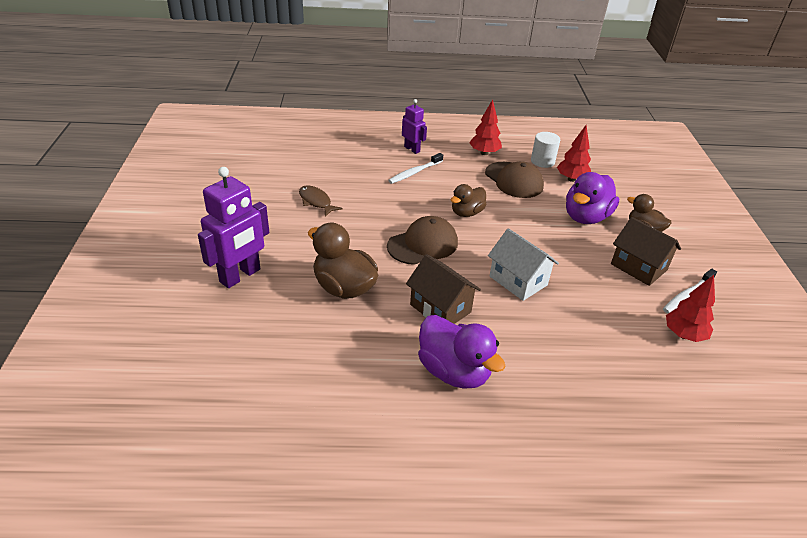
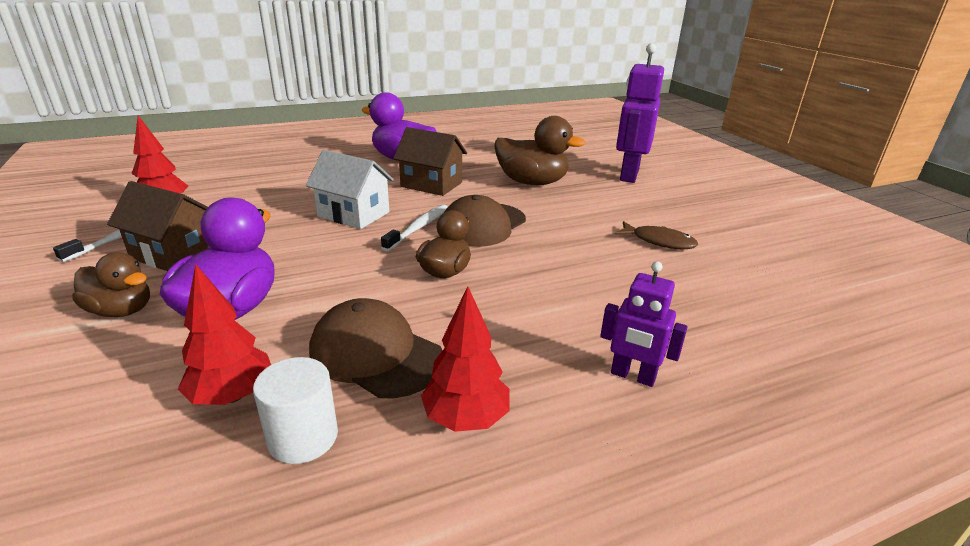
camera: 160 degrees right, 10 degrees down
white toothbrush [388,153,443,184] -> white toothbrush moved to [381,205,448,251]

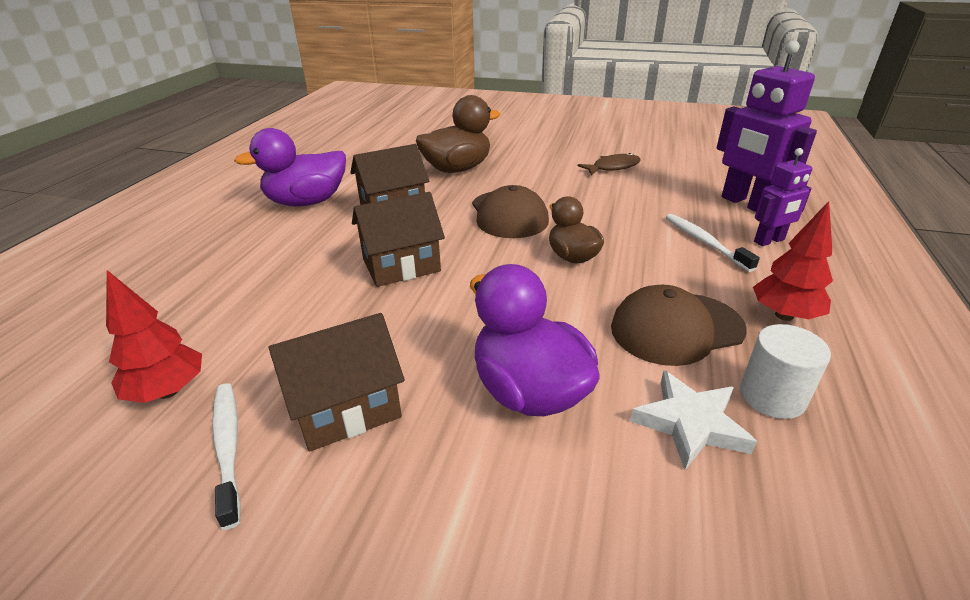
camera: 50 degrees left, 5 degrees up
brown duck [72,252,150,317] -> none
red tree [178,264,271,405] -> white star [630,371,757,470]
white house [306,150,394,229] -> brown house [352,192,445,287]
white toothbrush [381,205,448,251] -> white toothbrush moved to [666,214,760,272]
purple robot [616,43,664,183] -> purple robot moved to [717,41,817,212]

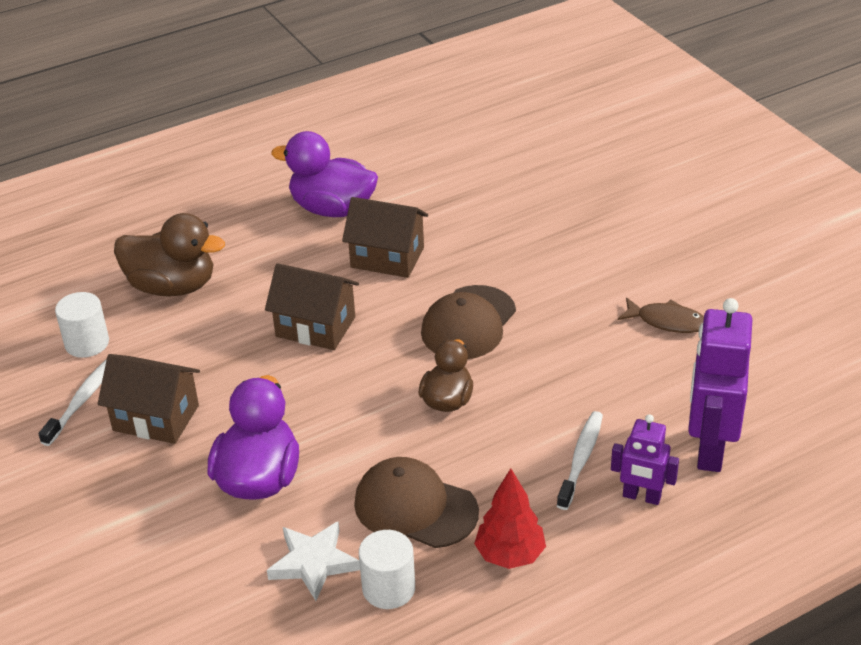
camera: 45 degrees right, 5 degrees up
red tree [106,270,202,403] -> white cylinder [55,292,109,358]
brown duck [416,95,500,173] -> brown duck moved to [114,213,225,296]

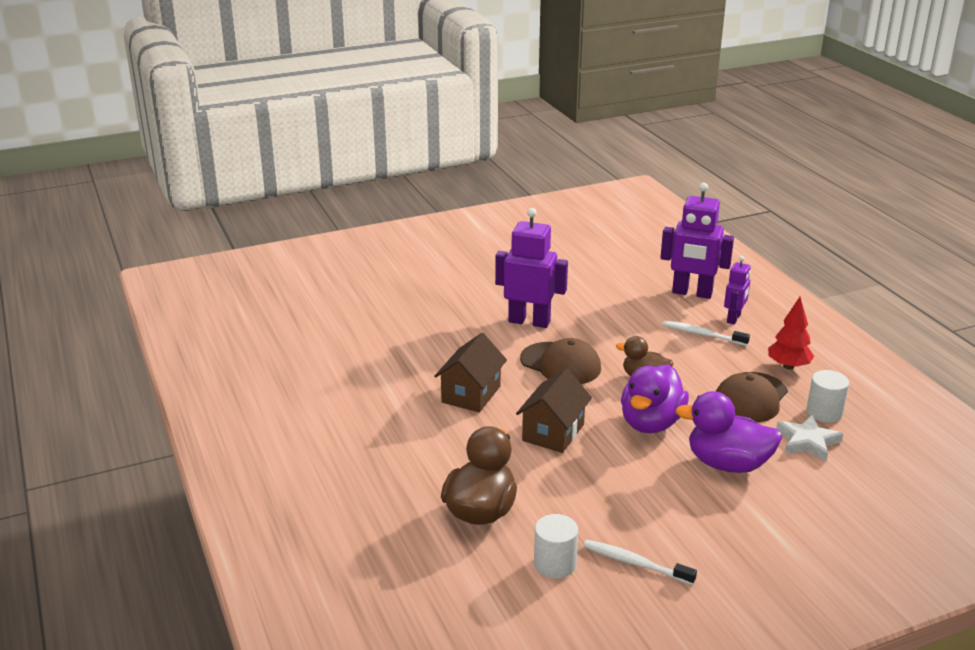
camera: 85 degrees left, 10 degrees down
brown house [98,354,200,444] -> none
purple duck [271,131,378,217] -> purple duck moved to [621,364,689,433]
brown fish [618,297,704,333] -> none
none -> purple robot [495,208,568,328]

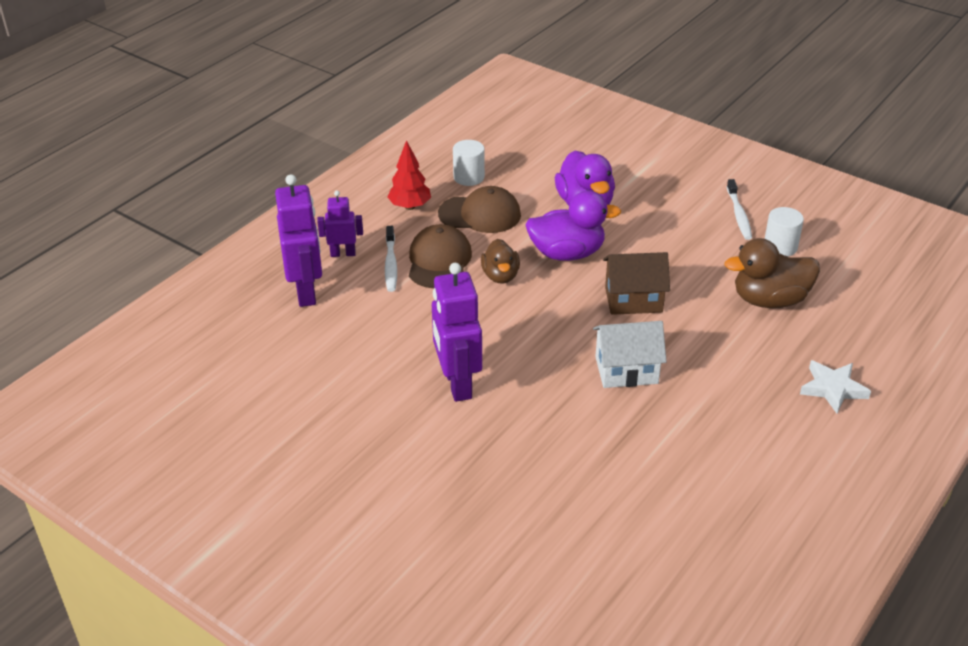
camera: 120 degrees left, 10 degrees up
brown house [434,333,507,412] -> white house [593,321,667,388]
brown cap [520,338,601,384] -> brown cap moved to [409,224,472,288]
white star [776,415,843,462] -> white star moved to [800,360,871,414]

